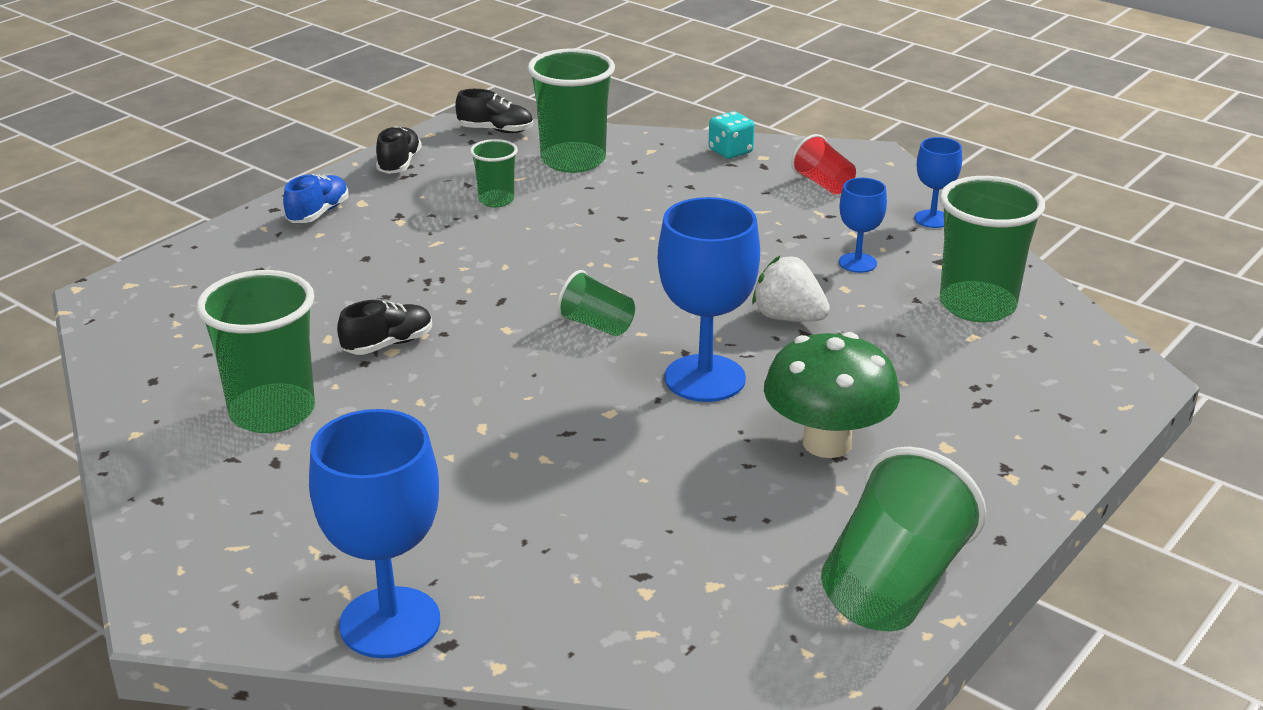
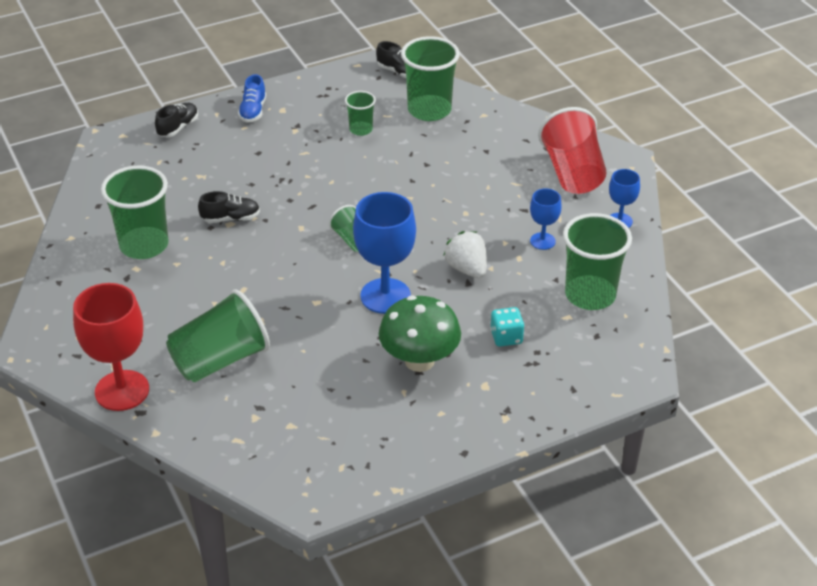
camera: 25 degrees right, 10 degrees up
blue shoe [283,174,349,223] -> blue shoe turned 135 degrees clockwise [238,74,266,122]
blue goblet [309,409,440,658] -> red goblet [73,283,149,411]
black shoe [376,126,422,174] -> black shoe moved to [155,103,198,137]
turquoise dice [709,111,755,159] -> turquoise dice moved to [490,307,524,347]
red cup [791,134,856,195] -> red cup [538,107,607,194], size x1.90
green cup [821,447,986,631] -> green cup moved to [166,290,270,382]

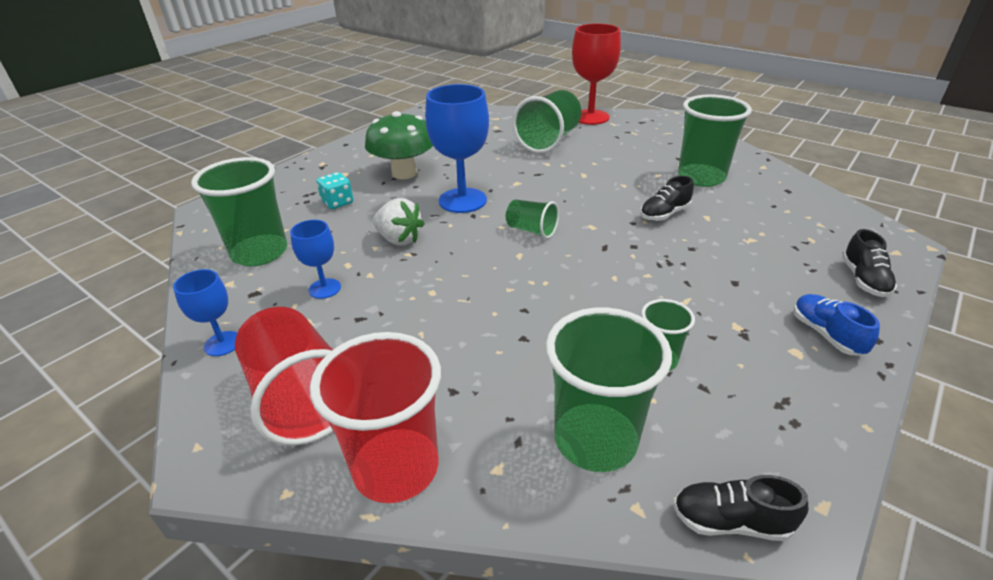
camera: 155 degrees right, 5 degrees down
none -> red cup [310,332,441,503]

